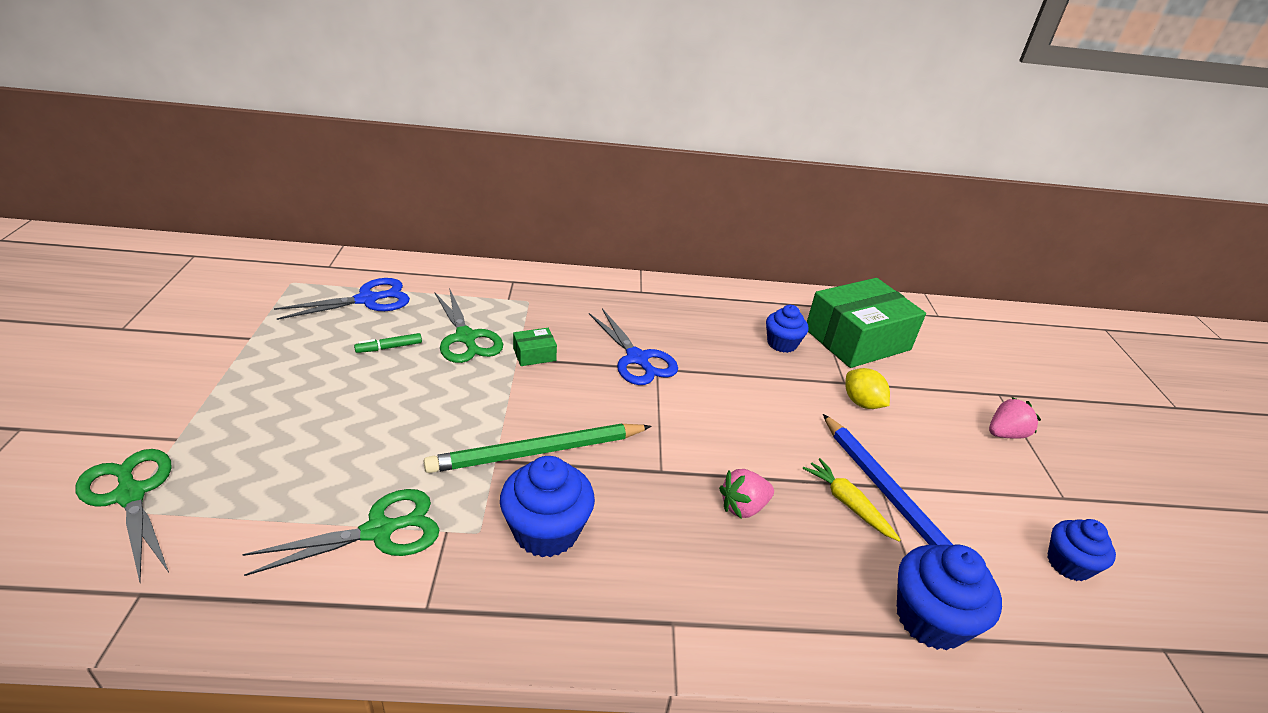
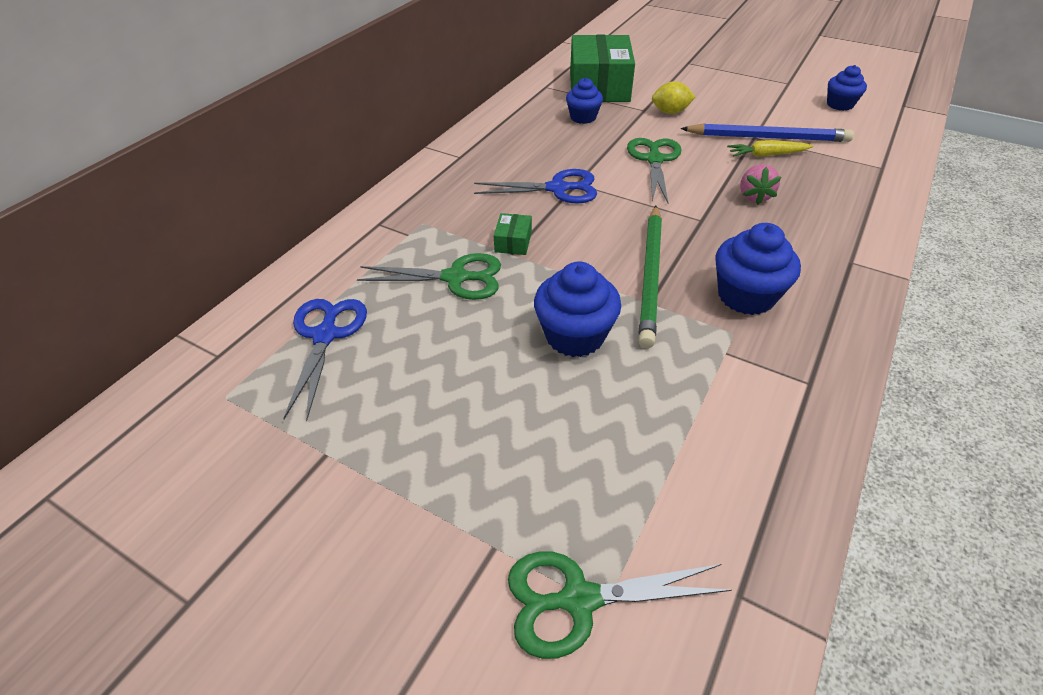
camera: 55 degrees left, 10 degrees up
green scissors [242,489,439,576] -> green scissors moved to [627,138,681,203]
green marker [354,333,422,353] -> none
blue cupcake [897,545,1002,650] -> blue cupcake moved to [534,262,621,357]
pink strawberry [989,397,1041,439] -> none

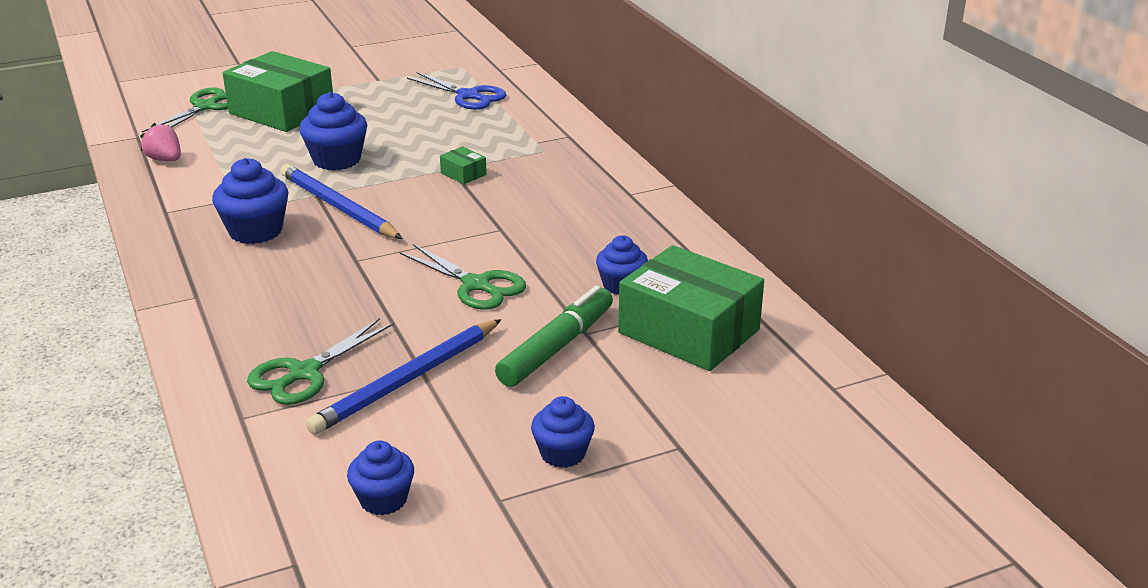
camera: 125 degrees right, 15 degrees down
green scissors [357,253,501,300] -> green scissors moved to [247,318,394,405]
blue scissors [474,169,597,204] -> none
green pencil [638,205,662,348] -> blue pencil [280,164,403,239]
yellow lemon [652,81,695,114] -> green marker [495,286,613,387]
yellow carrot [727,140,813,157] -> none
pink strawberry [740,164,781,205] -> pink strawberry moved to [140,123,181,161]
none -> green box [223,51,333,132]
none -> blue cupcake [531,396,595,468]

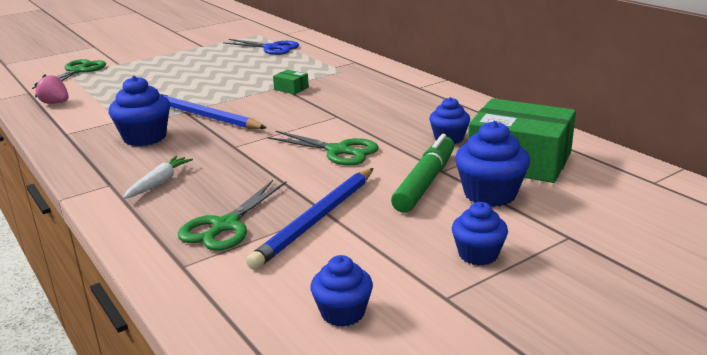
camera: 10 degrees left, 5 degrees down
green box [223,51,333,132] -> none
blue cupcake [299,92,367,170] -> blue cupcake moved to [455,121,530,207]
none -> white carrot [123,156,193,199]

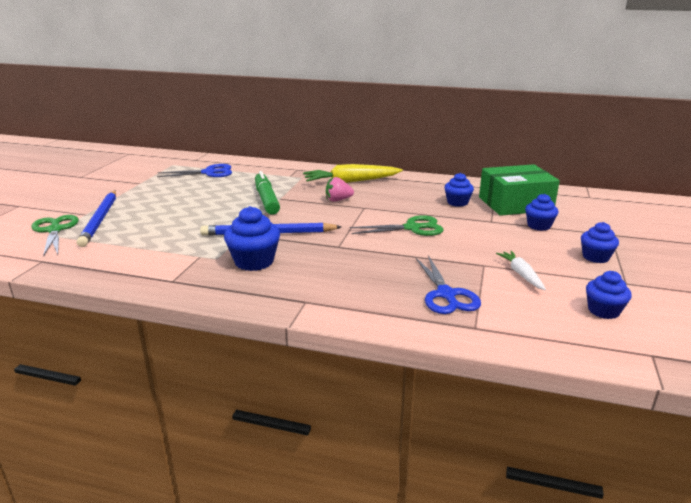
camera: 40 degrees left, 0 degrees up
pink strawberry [34,74,69,104] -> pink strawberry moved to [326,177,354,202]
white carrot [123,156,193,199] -> white carrot moved to [496,251,546,290]
green scissors [178,180,287,251] -> blue scissors [416,256,481,314]
blue pencil [246,168,373,270] -> blue pencil moved to [77,190,116,247]
green box [273,70,309,94] -> none
green marker [391,134,454,213] -> green marker moved to [255,171,280,215]
blue cupcake [455,121,530,207] -> blue cupcake [525,194,559,231], size x0.66
none -> yellow carrot [303,164,403,183]

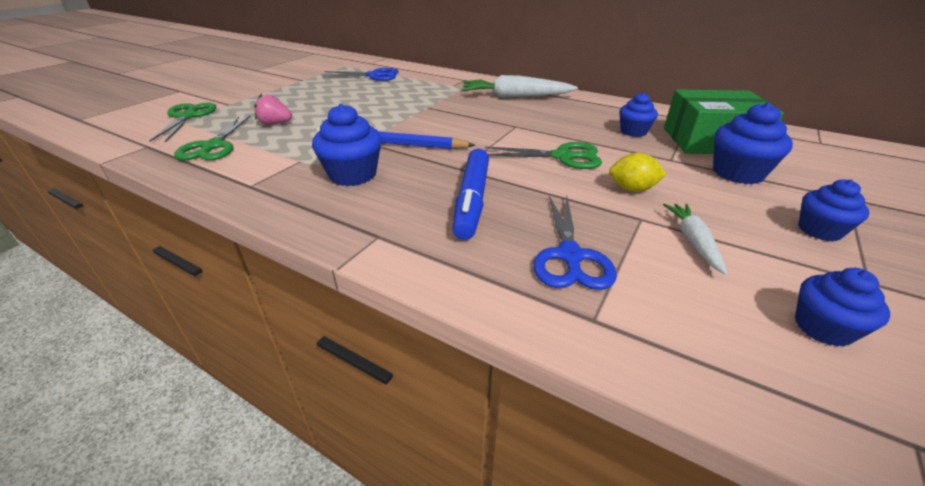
camera: 15 degrees right, 10 degrees up
blue pencil [77,190,116,247] -> none
green marker [255,171,280,215] -> none
yellow carrot [303,164,403,183] -> white carrot [462,75,578,98]
pink strawberry [326,177,354,202] -> pink strawberry moved to [254,93,292,125]
blue cupcake [525,194,559,231] -> blue cupcake [713,102,793,184], size x1.52
none -> green scissors [174,116,251,160]
none -> blue marker [453,149,489,240]
none -> yellow lemon [609,153,667,192]

